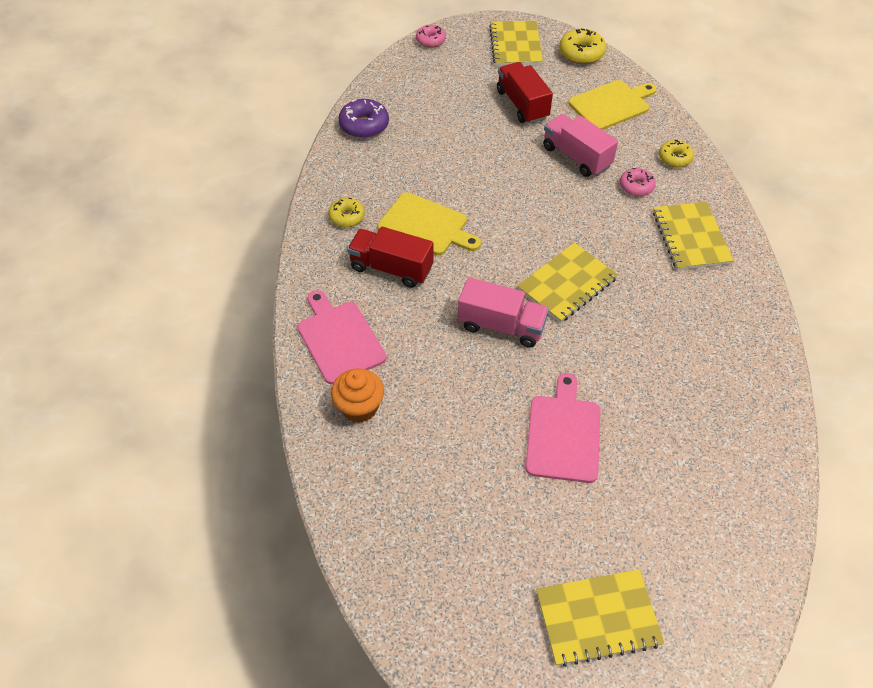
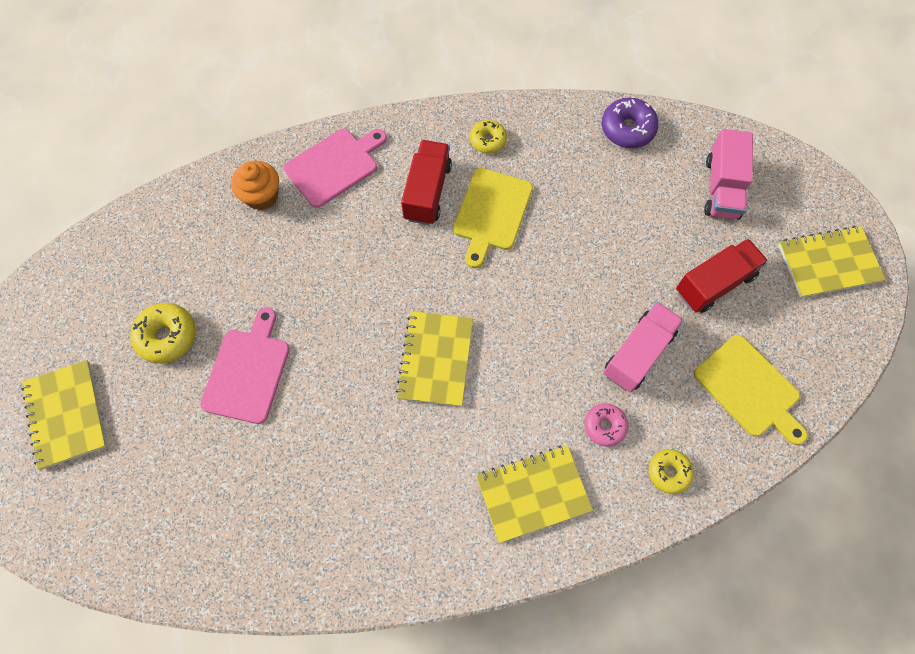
camera: 80 degrees right, 15 degrees up
pink donut [416,25,446,48] -> none
pink truck [458,277,549,348] -> pink truck moved to [704,129,753,220]
yellow notebook [517,243,618,323] -> yellow notebook turned 60 degrees clockwise [396,311,473,407]
pink cutting board [525,373,600,483] -> pink cutting board turned 75 degrees counterclockwise [200,307,290,424]
yellow donut [559,29,606,64] -> yellow donut moved to [131,303,196,364]

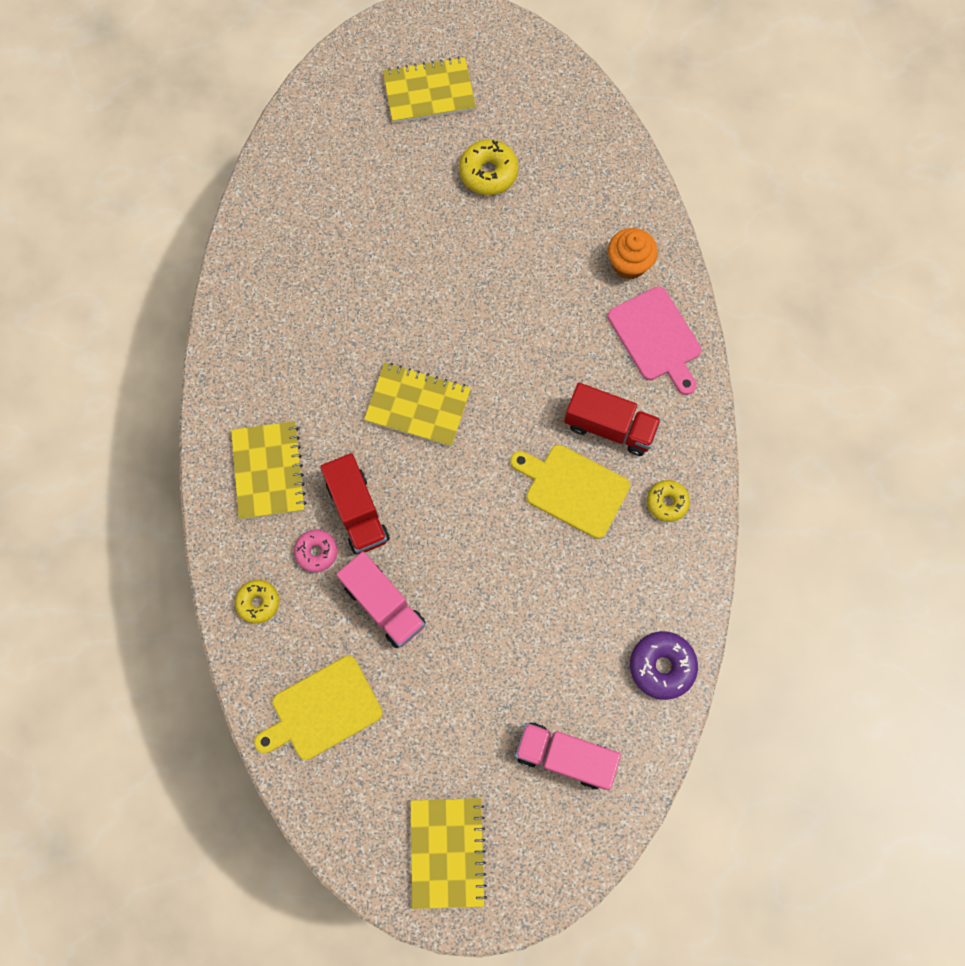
camera: 100 degrees right, 5 degrees up
pink cutting board [200,307,290,424] -> none
red truck [676,239,768,313] -> red truck moved to [320,453,390,554]

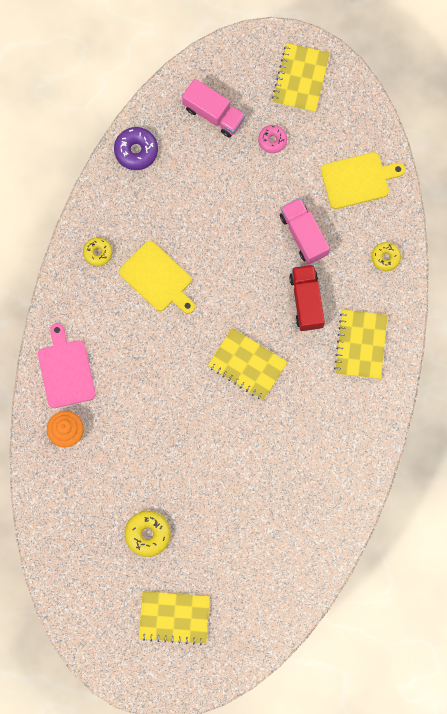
camera: 165 degrees left, 5 degrees up
pink donut [294,529,338,572] -> pink donut moved to [258,125,287,153]
red truck [564,383,661,456] -> none

